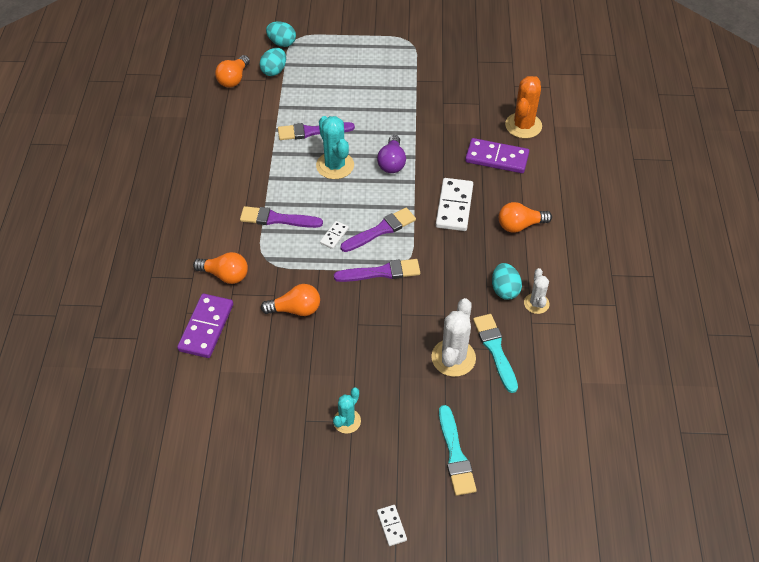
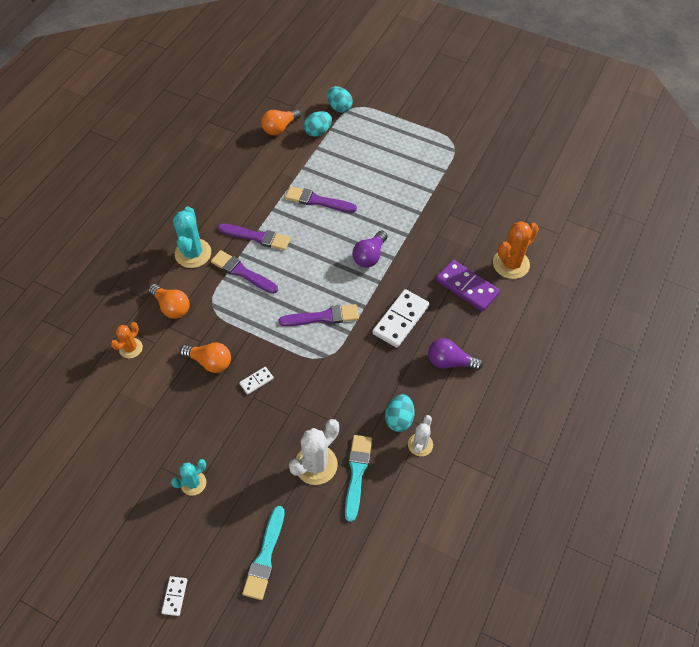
camera: 25 degrees right, 5 degrees up
purple domino [177,294,233,358] -> orange cactus [111,322,143,358]
turquoise cactus [316,116,354,179] -> turquoise cactus moved to [173,207,211,268]
white domino [320,221,349,249] -> white domino moved to [239,367,274,395]
purple brush [334,259,420,282] -> purple brush moved to [218,223,291,250]
orange light bulb [499,202,552,233] -> purple light bulb [428,338,483,370]

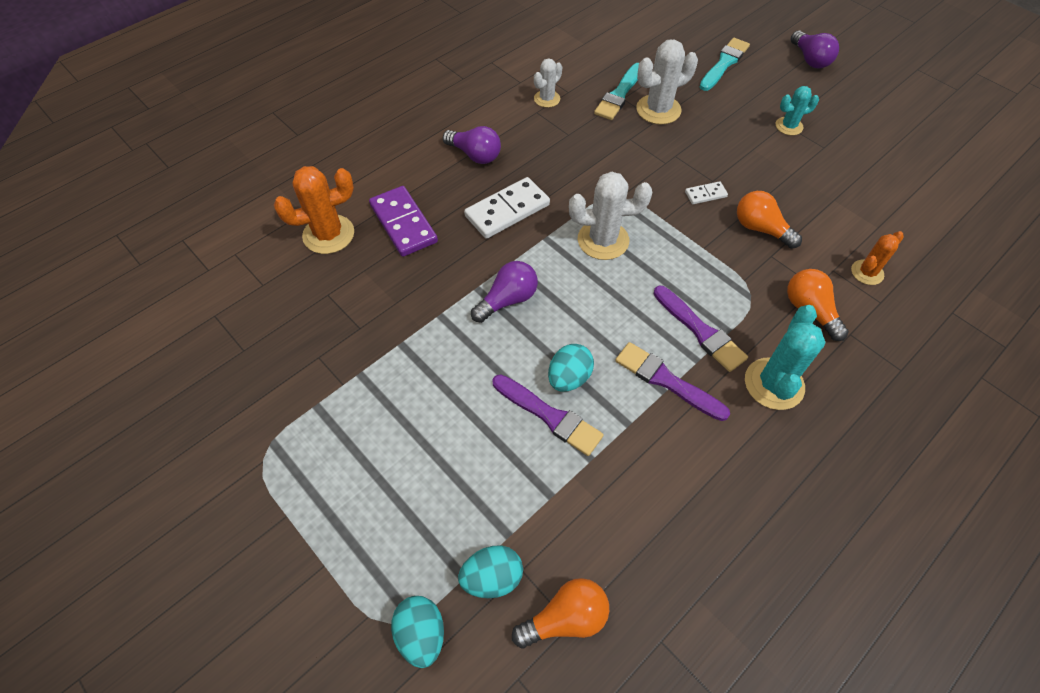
camera: 160 degrees left, 0 degrees up
white domino [161,576,187,616] -> purple light bulb [791,31,839,68]
purple brush [279,304,359,326] -> white cactus [569,172,652,260]
turquoise egg [385,394,415,432] -> turquoise egg moved to [548,344,594,392]

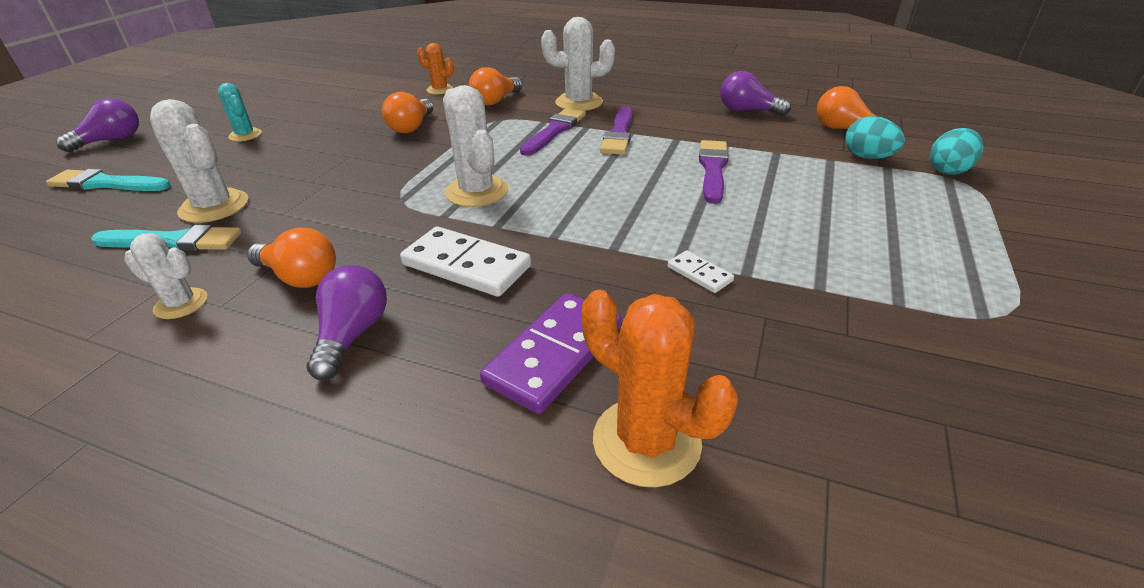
camera: 115 degrees left, 20 degrees down
purple light bulb [471,261,538,323] -> purple light bulb moved to [720,71,791,116]
turquoise egg [548,344,594,392] -> none
white domino [685,181,728,204] -> white domino moved to [667,250,734,293]
turquoise cactus [745,305,826,410] -> white cactus [541,17,615,111]
none -> orange light bulb [247,227,336,288]

